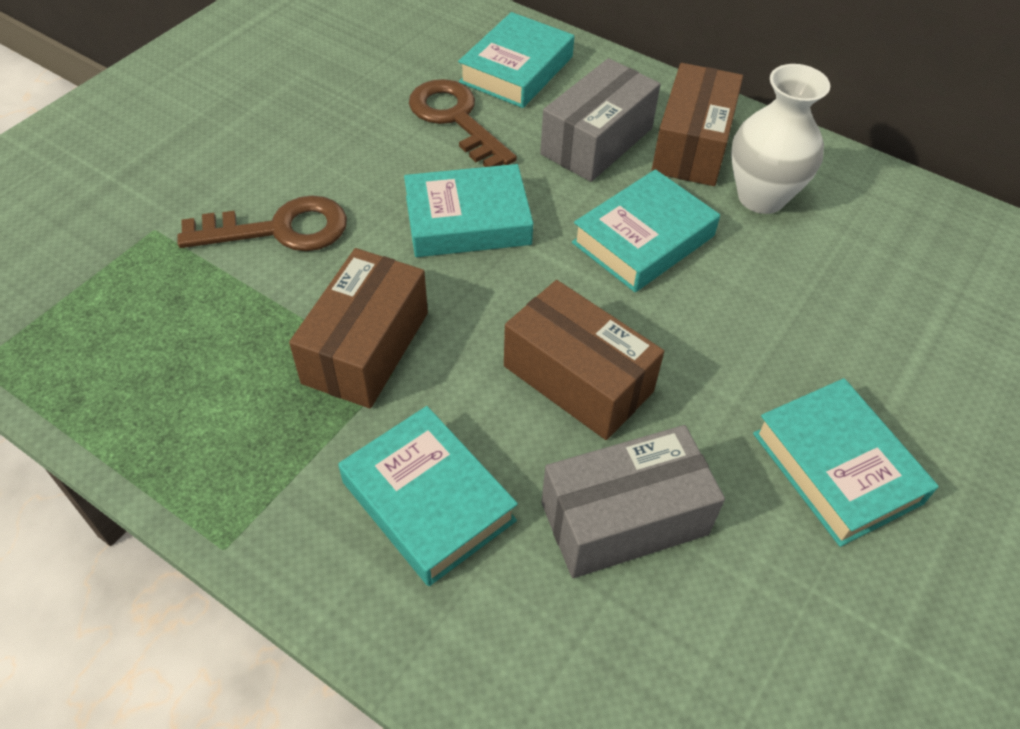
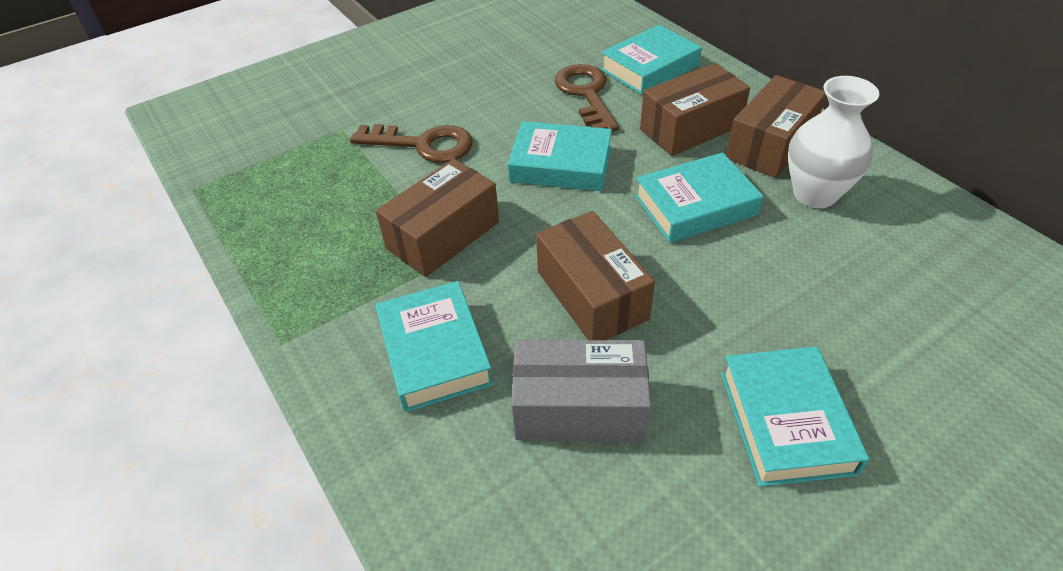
camera: 25 degrees right, 5 degrees down
grey box [540,58,661,182] -> brown box [640,63,750,156]

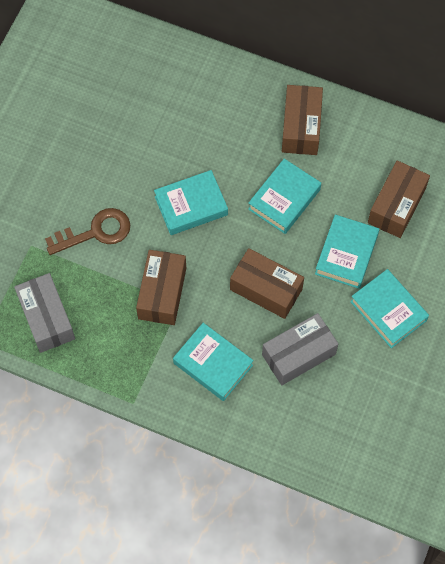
camera: 35 degrees left, 20 degrees up
brown key [555,64,619,131] -> none
turquoise book [601,25,702,95] -> turquoise book moved to [315,214,379,289]
brown box [640,63,750,156] -> brown box moved to [368,160,430,238]
white vase [788,76,879,208] -> none
none -> grey box [14,273,75,353]

